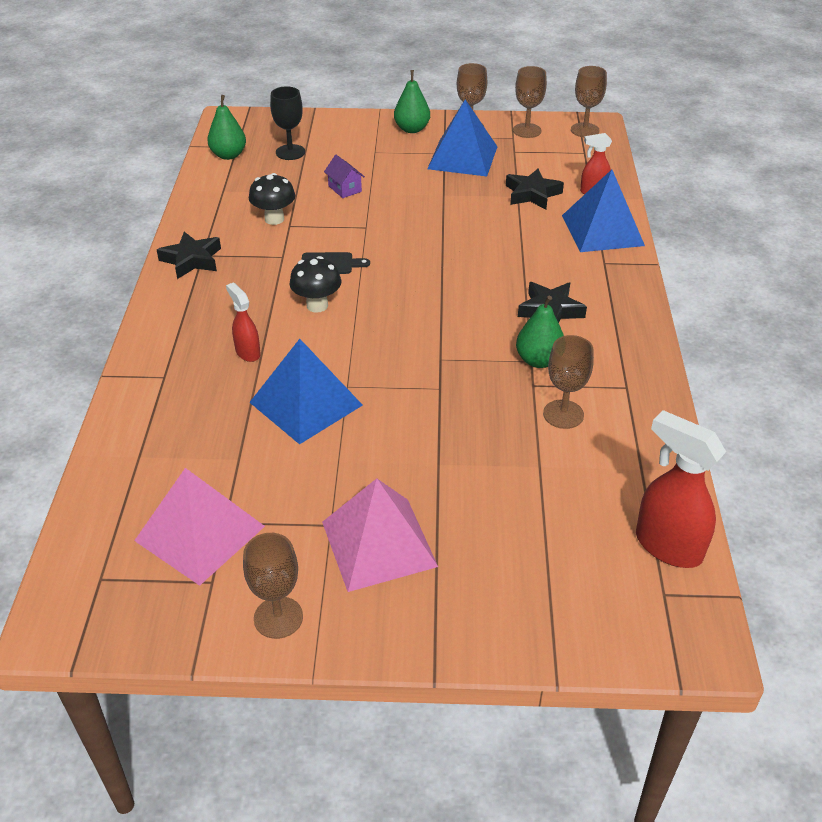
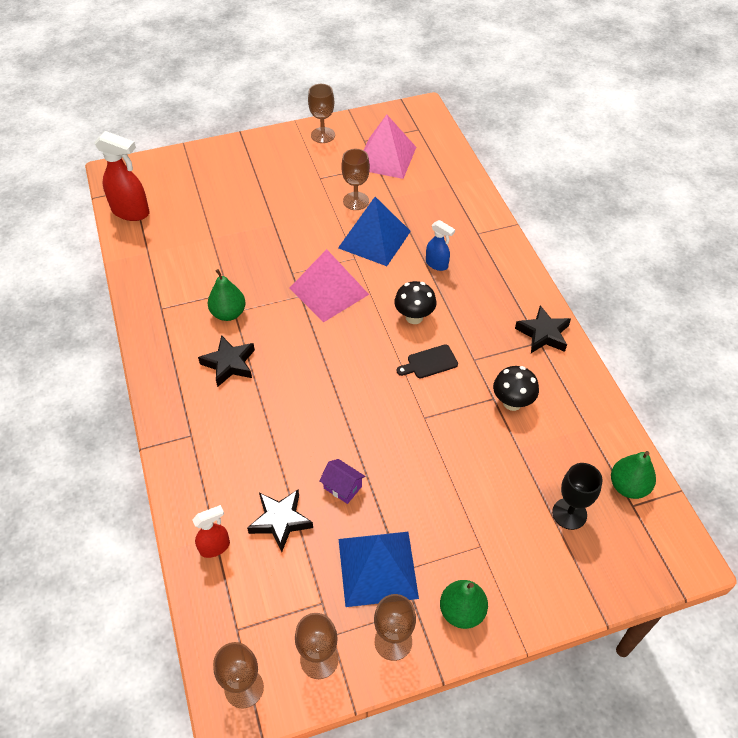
camera: 160 degrees right, 10 degrees up
red spray bottle [226,282,261,362] -> blue spray bottle [426,220,455,271]
pink pyramid [322,478,438,592] -> pink pyramid moved to [289,249,369,322]
purple house [324,155,365,198] -> purple house moved to [319,459,365,504]
brown goblet [543,335,594,429] -> brown goblet moved to [341,149,370,210]
blue pyramid [562,170,645,252] -> none

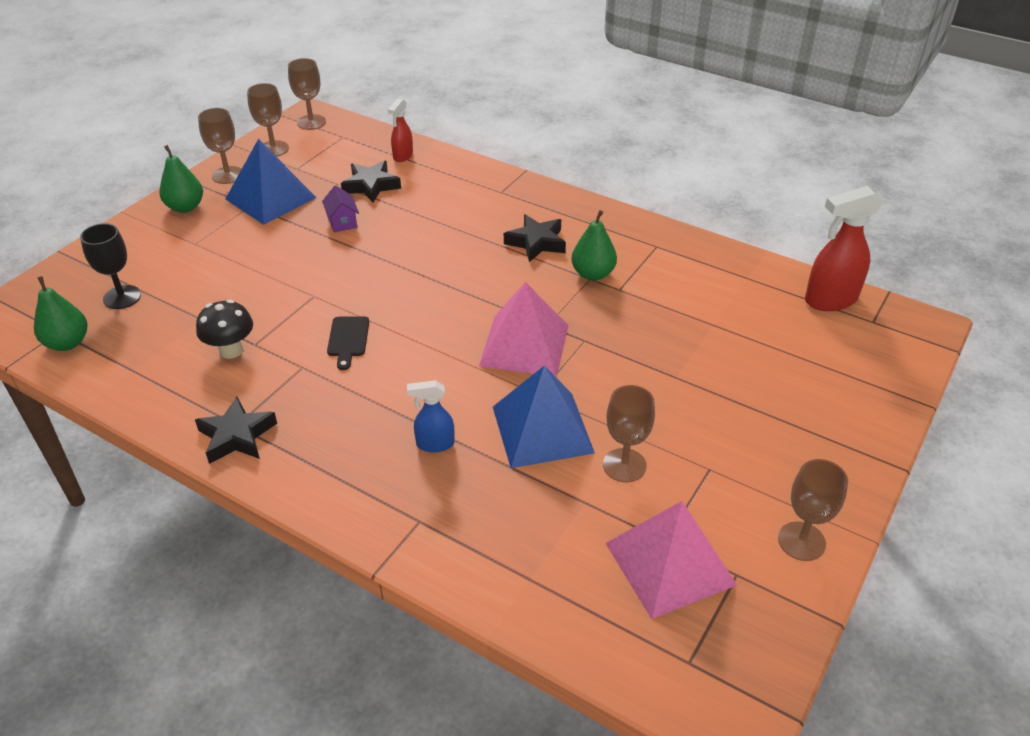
camera: 140 degrees right, 10 degrees down
purple house [319,459,365,504] -> purple house turned 75 degrees clockwise [322,185,359,232]
black mushroom [394,281,436,324] -> none
black cutting board [397,344,458,378] -> black cutting board turned 150 degrees clockwise [327,316,369,370]

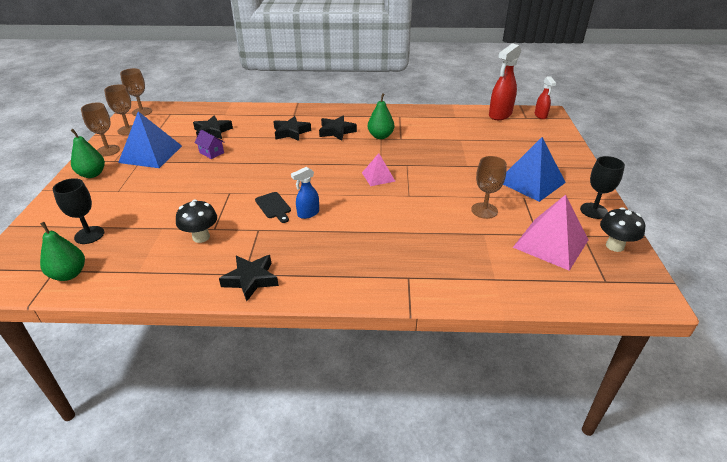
camera: 30 degrees left, 5 degrees down
red spray bottle [388,98,413,162] -> red spray bottle moved to [535,76,556,119]
blue spray bottle [407,380,454,452] -> blue spray bottle moved to [291,167,319,219]
pink pyramid [479,282,569,377] -> pink pyramid [362,153,395,186], size x0.55
blue pyramid [493,366,595,468] -> blue pyramid moved to [503,137,566,202]
brown goblet [778,459,848,561] -> black goblet [580,156,625,219]
none -> black star [273,116,311,141]
none -> black mushroom [600,207,645,252]

